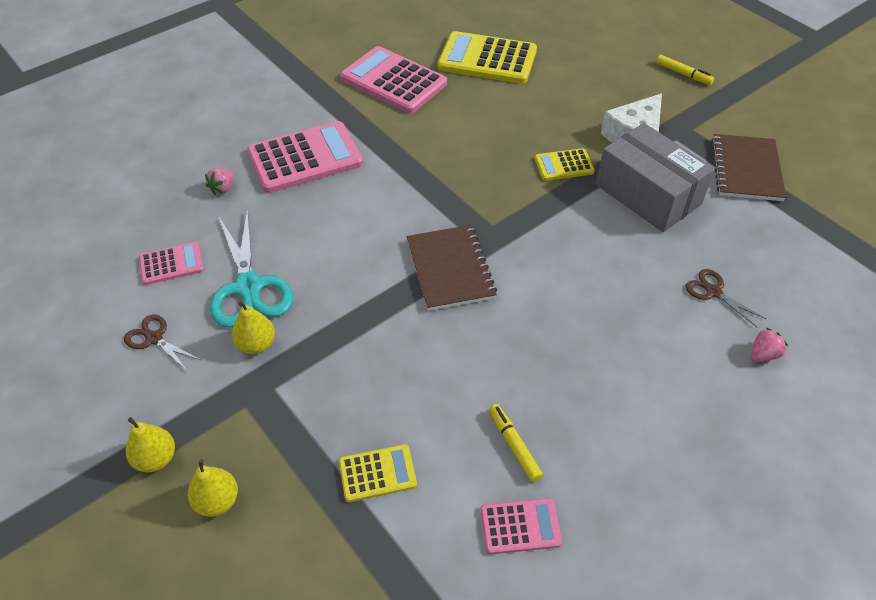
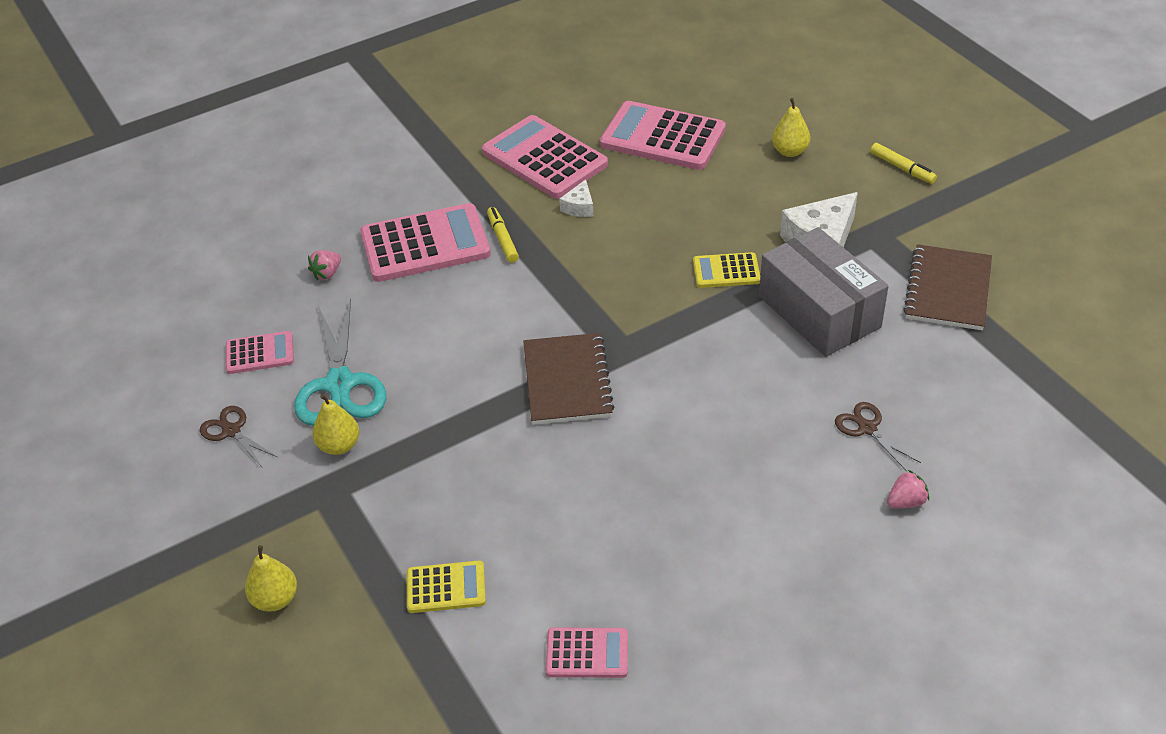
camera: 10 degrees right, 5 degrees down
yellow pear [126,417,175,472] -> yellow pear moved to [772,98,810,157]
yellow calculator [437,31,537,84] -> pink calculator [600,101,726,170]
yellow marker [489,404,543,482] -> yellow marker moved to [487,207,519,263]
none -> white cheese [559,179,594,217]

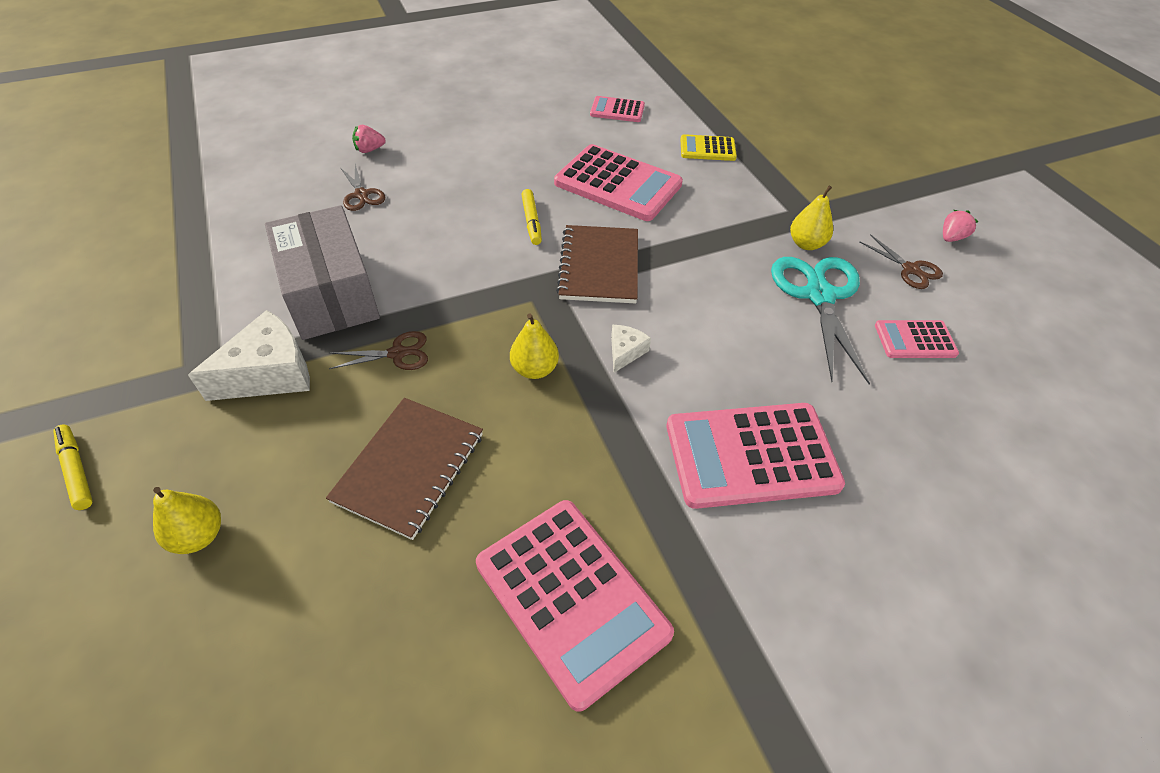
camera: 175 degrees left, 5 degrees up
yellow pear [245,545,297,612] -> yellow pear moved to [510,313,559,379]
pink strawberry [308,250,341,281] -> pink strawberry moved to [943,210,978,242]
yellow marker [487,207,519,263] -> yellow marker moved to [521,189,542,245]
white cheese [559,179,594,217] -> white cheese moved to [611,325,651,373]
pink calculator [600,101,726,170] -> pink calculator moved to [554,144,683,221]
yellow calculator [693,252,760,288] -> brown scissors [329,331,428,370]
brown notebook [903,244,992,330] -> brown notebook moved to [326,398,483,540]

